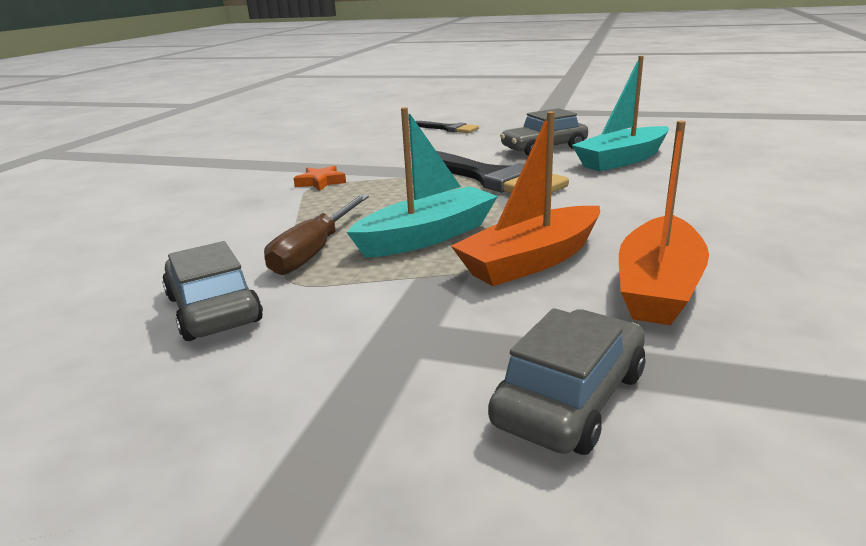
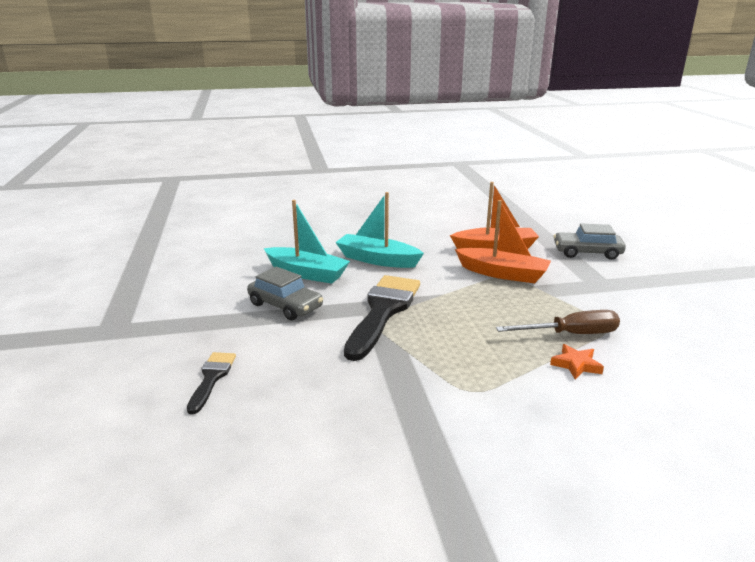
camera: 120 degrees left, 0 degrees up
grey car [162,241,263,341] -> none
orange star [294,165,346,191] -> orange star moved to [550,344,604,379]
turquoise boat [347,107,498,258] -> turquoise boat moved to [335,192,424,268]

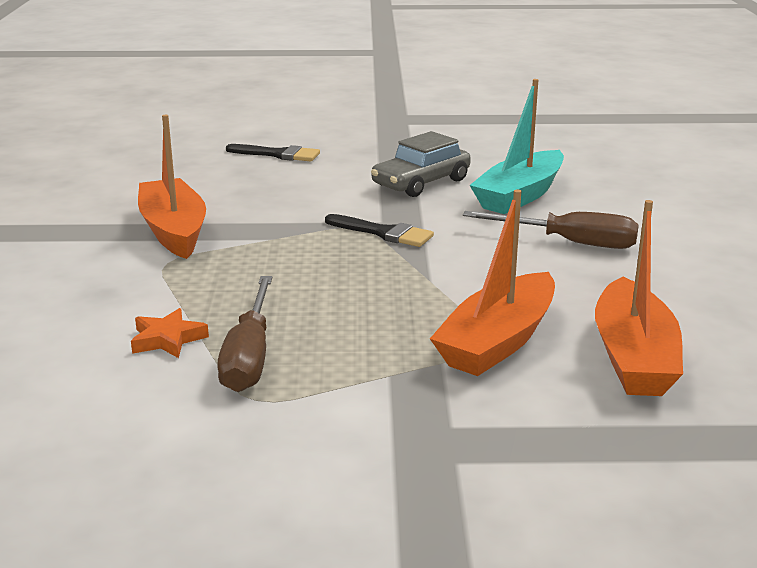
camera: 100 degrees right, 0 degrees up
turquoise boat [335,192,424,268] -> brown screwdriver [463,211,639,249]
black brush [344,275,420,361] -> black brush [325,214,434,247], size x0.51
grey car [553,224,626,260] -> none
none -> orange boat [138,115,206,259]

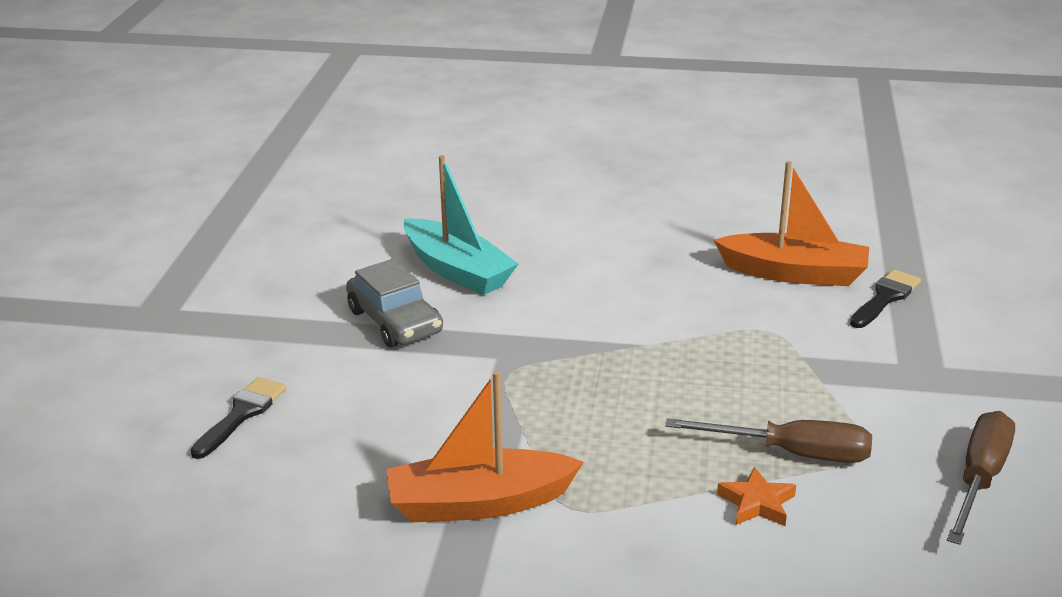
camera: 80 degrees left, 5 degrees up
black brush [325,214,434,247] -> black brush moved to [850,269,921,328]
orange boat [430,190,555,376] -> none
brown screwdriver [463,211,639,249] -> brown screwdriver moved to [947,411,1015,545]

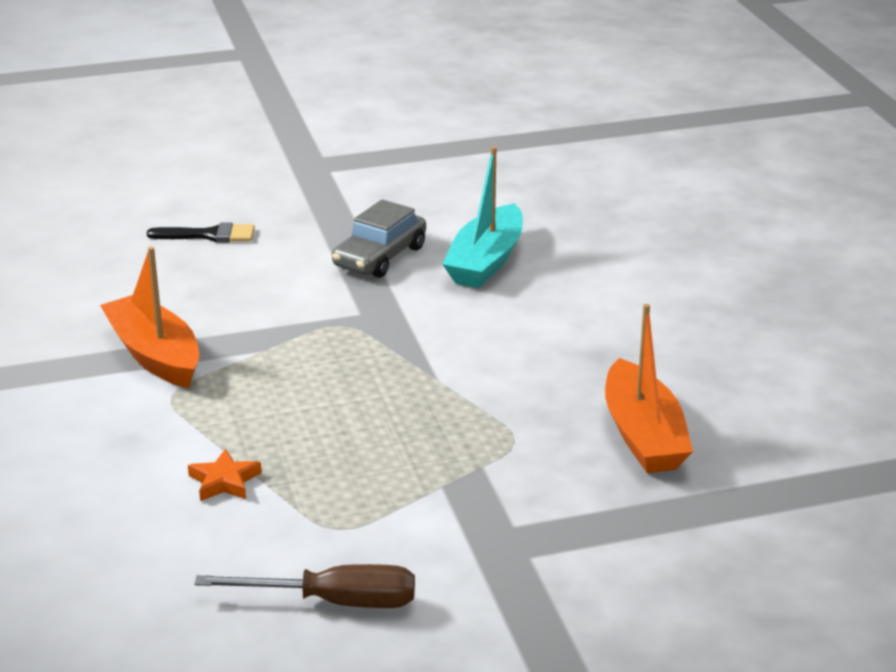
camera: 65 degrees right, 0 degrees up
brown screwdriver [665,418,872,463] -> none
black brush [850,269,921,328] -> none

